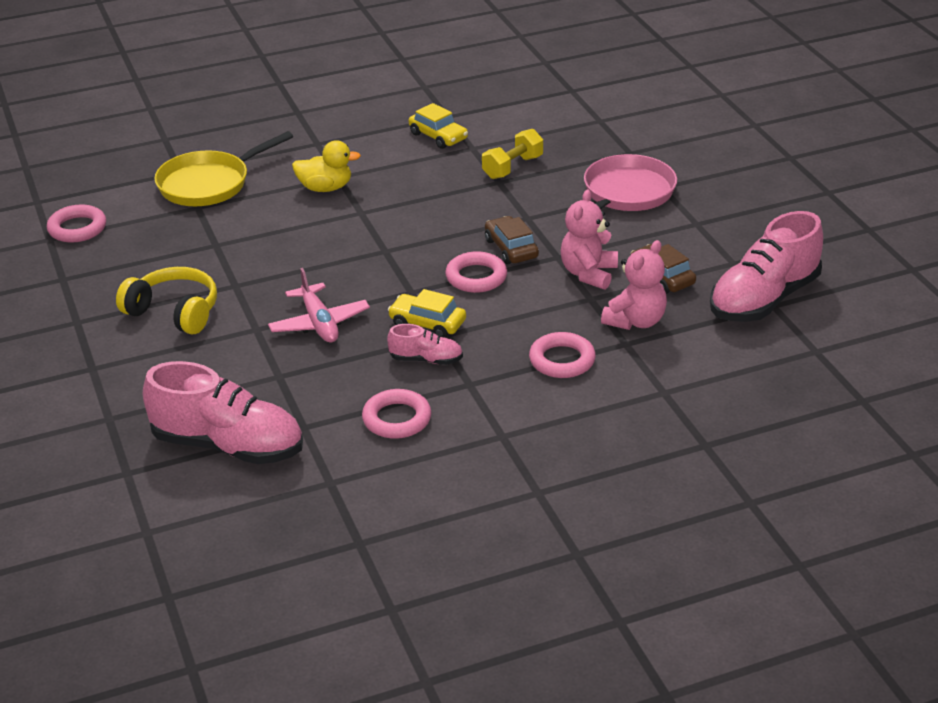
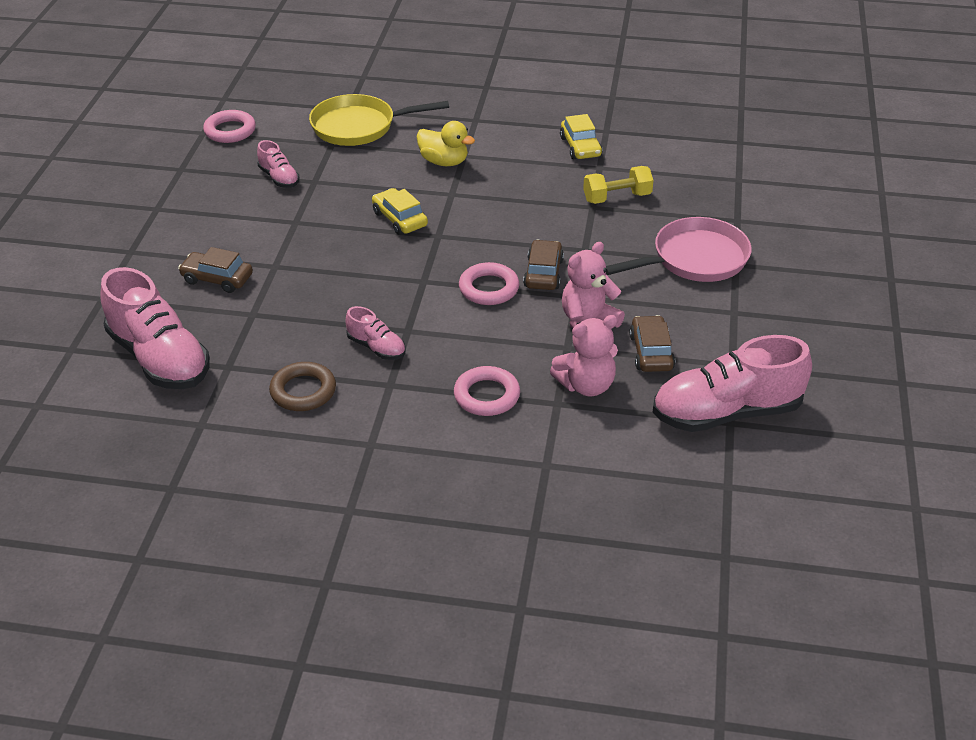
camera: 30 degrees right, 5 degrees up
yellow headphones [116,267,217,334] -> none
pink plane [268,268,370,342] -> none
pink ring [362,389,431,439] -> brown ring [269,362,336,411]
yellow car [388,289,466,338] -> yellow car moved to [372,188,428,235]
none -> brown car [178,247,253,293]
none -> pink shoe [257,140,300,188]

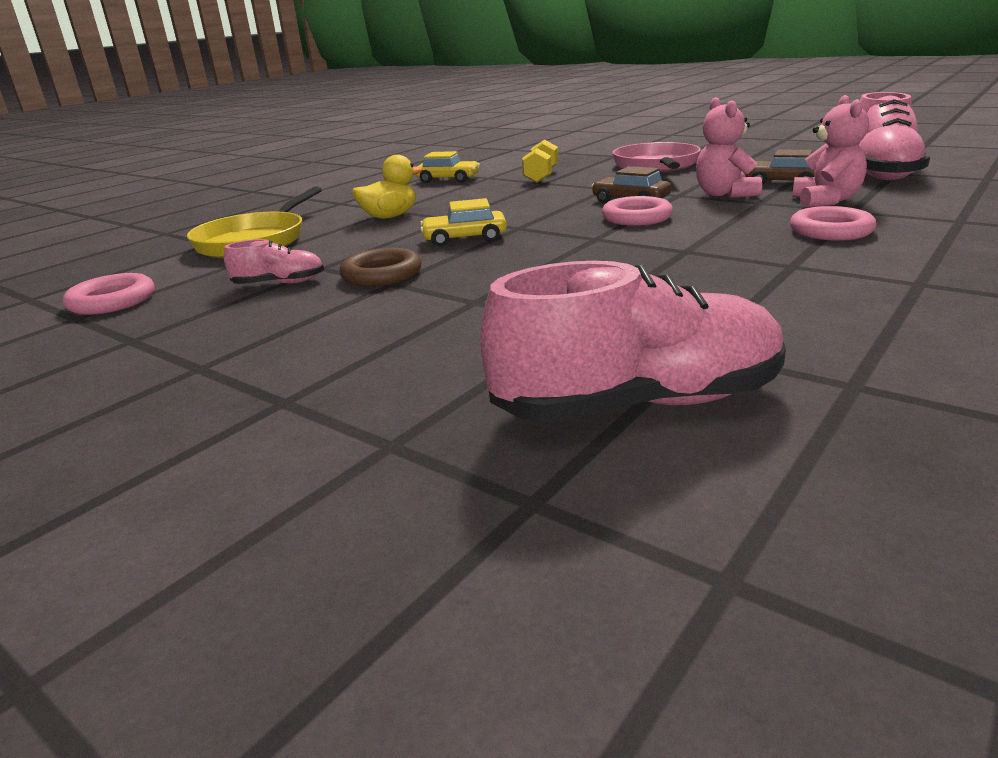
camera: 60 degrees left, 15 degrees down
brown car [178,247,253,293] -> none
brown ring [269,362,336,411] -> brown ring moved to [339,248,421,287]
pink shoe [345,306,406,360] -> none

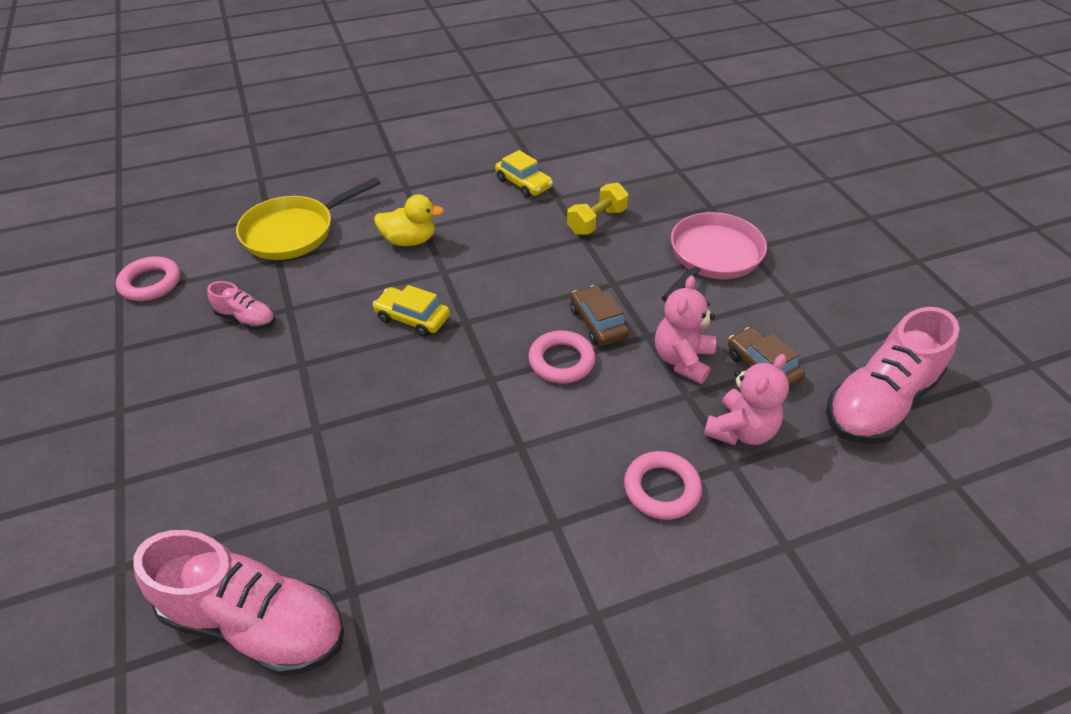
camera: 30 degrees right, 20 degrees up
brown ring [339,248,421,287] -> none

